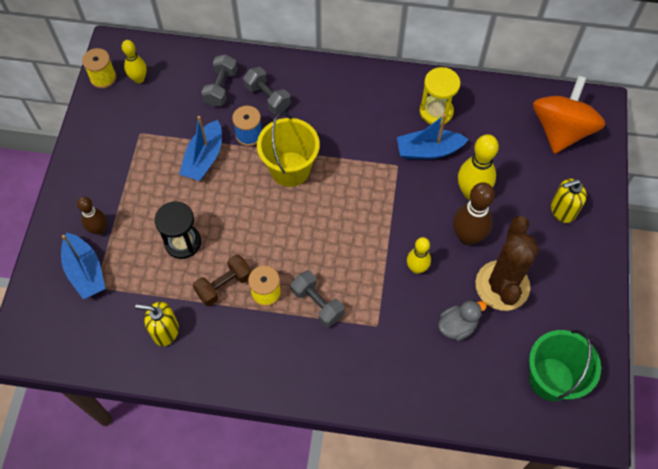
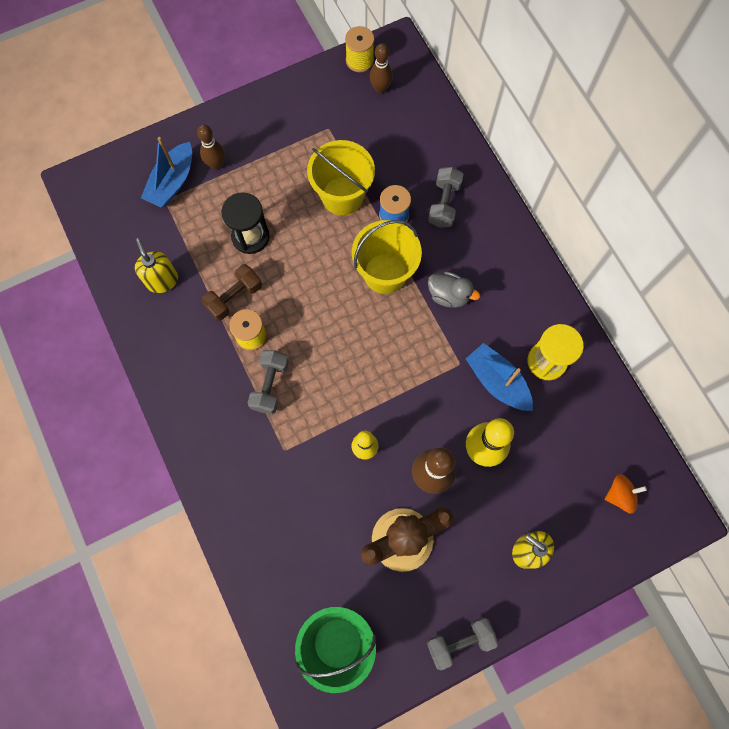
camera: 55 degrees right, 10 degrees up
yellow bowling pin [122,40,147,83] -> brown bowling pin [369,43,393,93]
blue boat [179,116,222,181] -> yellow bucket [307,140,375,215]
brown dumbbell [193,254,251,306] -> brown dumbbell turned 60 degrees counterclockwise [201,264,262,320]
grey dumbbell [201,54,237,107] -> grey dumbbell moved to [427,617,498,670]
grey duck [438,300,487,341] -> grey duck moved to [428,272,480,308]
orange spinning top [533,76,605,154] -> orange spinning top [605,474,647,514], size x0.45

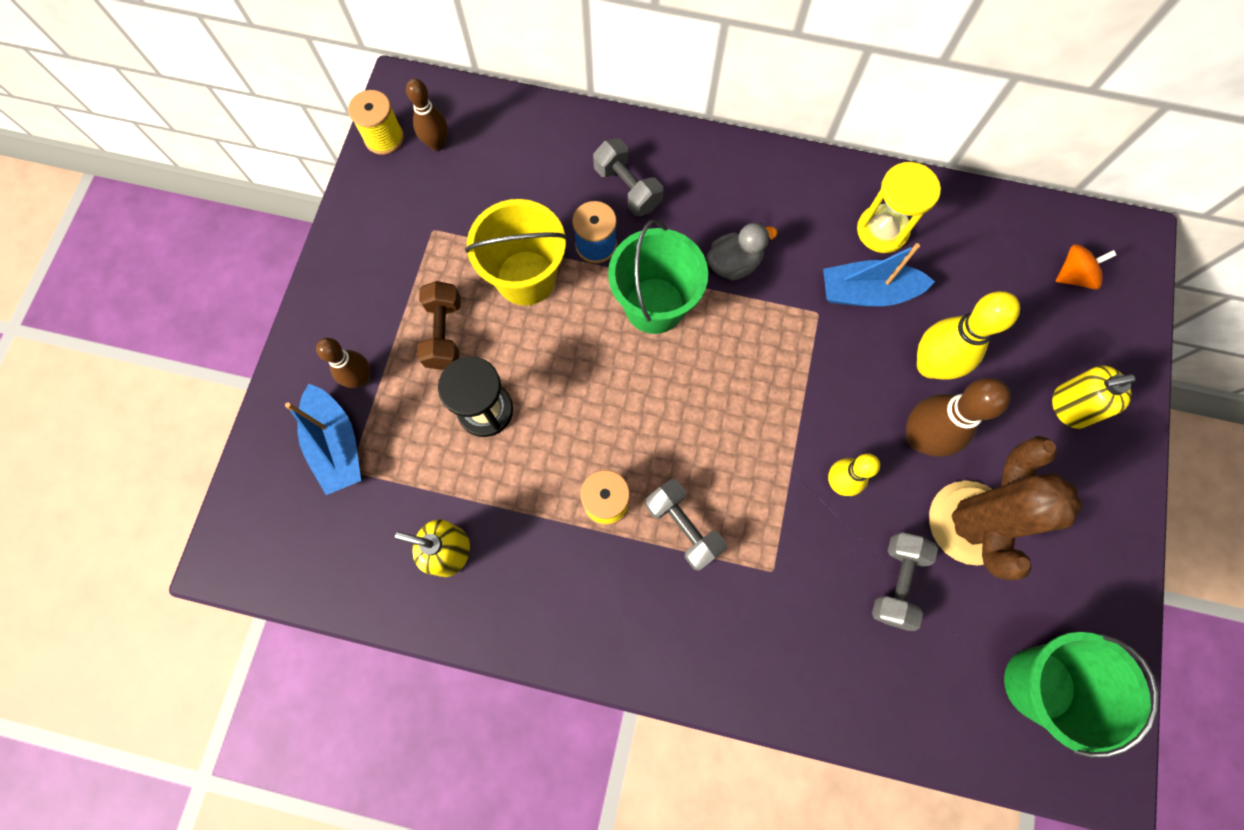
camera: 50 degrees left, 0 degrees up
brown dumbbell [201,264,262,320] -> brown dumbbell moved to [417,281,461,370]
yellow bucket [352,220,422,294] -> green bucket [608,220,708,334]
grey dumbbell [427,617,498,670] -> grey dumbbell moved to [872,532,938,631]
orange spinning top [605,474,647,514] -> orange spinning top turned 45 degrees clockwise [1056,244,1116,290]

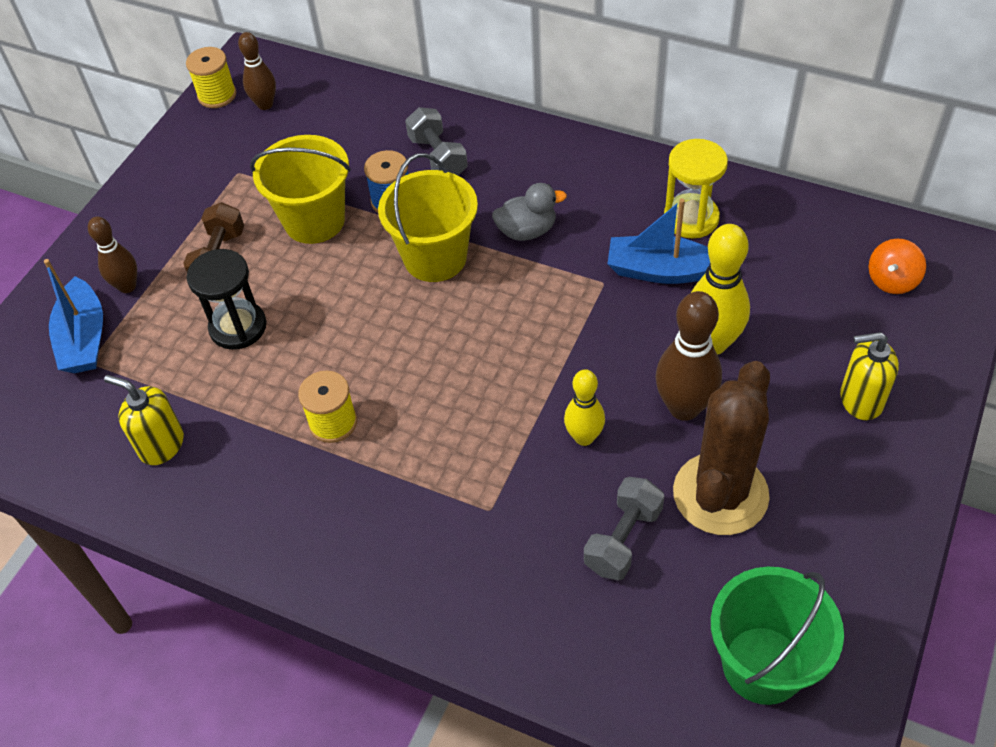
camera: 15 degrees right, 20 degrees down
green bucket [608,220,708,334] -> yellow bucket [378,153,478,282]
grey dumbbell [645,479,727,571] -> none
orange spinning top [1056,244,1116,290] -> orange spinning top turned 135 degrees clockwise [869,238,926,294]

